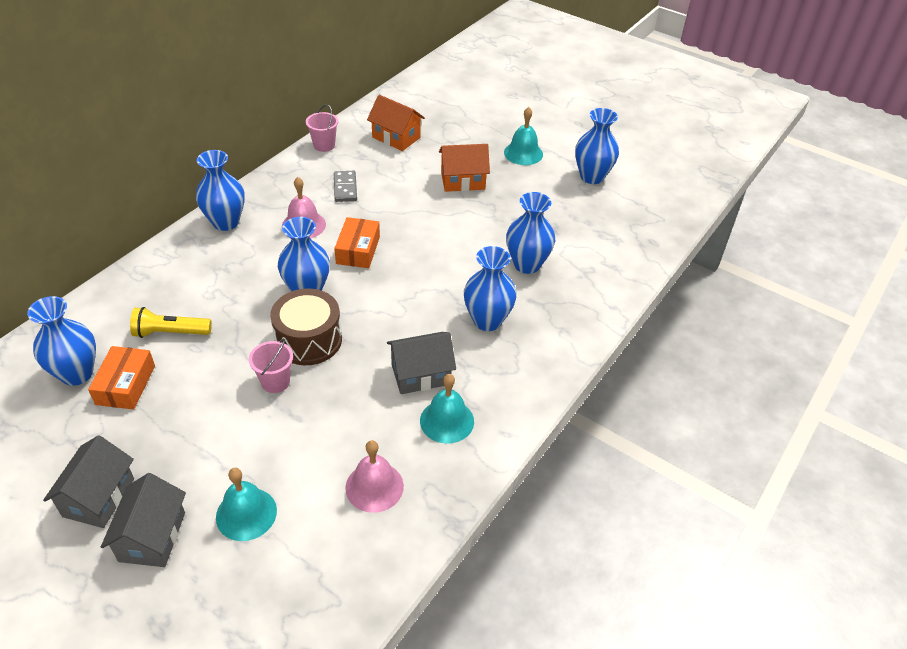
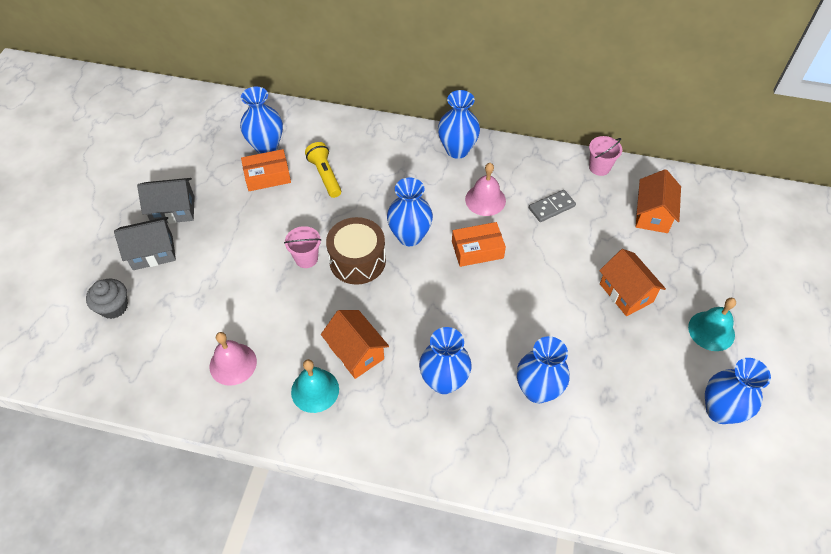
camera: 70 degrees right, 10 degrees up
turquoise bell [216,468,277,541] -> none
grey house [387,332,456,394] -> orange house [321,310,389,379]
none -> grey cupcake [86,279,128,319]

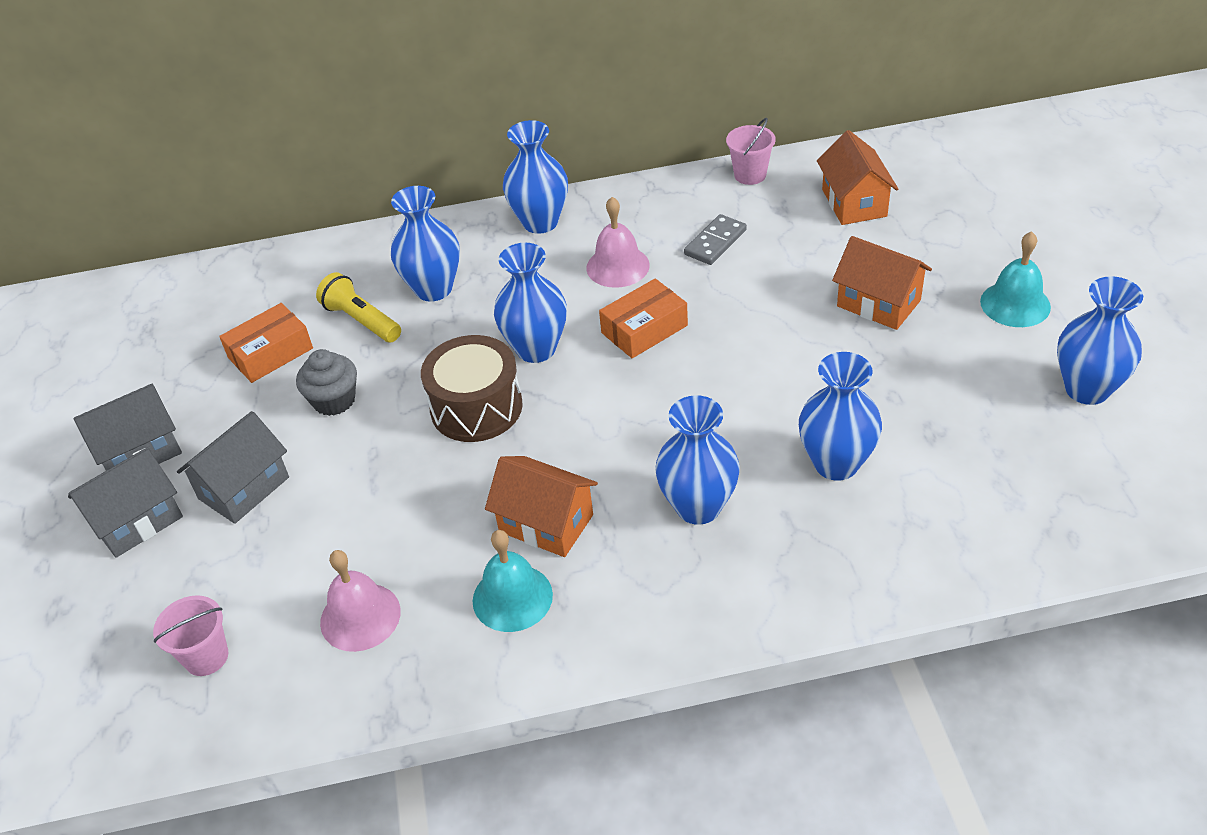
camera: 20 degrees left, 10 degrees down
grey cupcake [86,279,128,319] -> grey cupcake moved to [296,349,357,416]
blue vase [240,87,283,154] -> blue vase moved to [391,186,460,302]
pink bucket [284,226,321,268] -> pink bucket moved to [153,595,228,676]
none -> grey house [177,411,289,524]

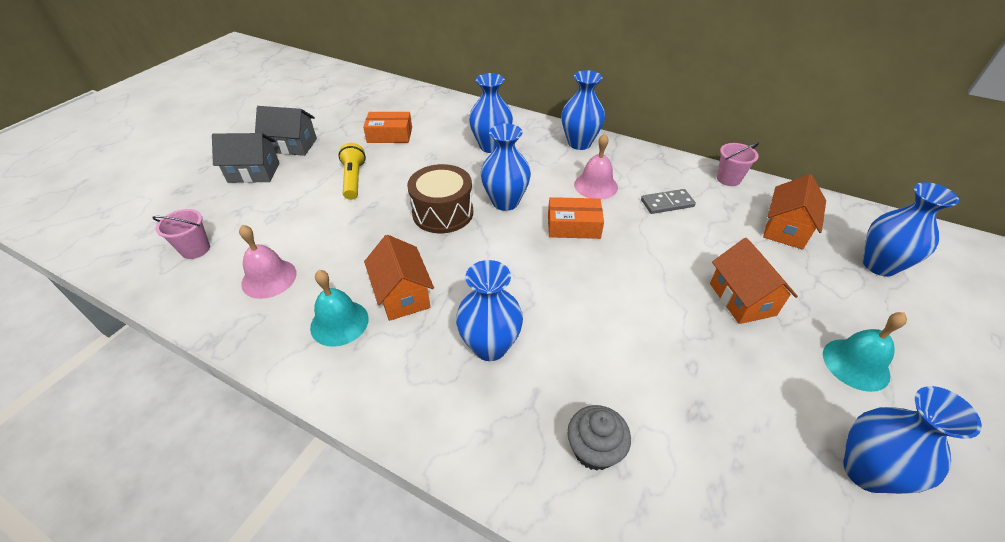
camera: 35 degrees right, 0 degrees up
grey house [177,411,289,524] -> none
grey cupcake [296,349,357,416] -> grey cupcake moved to [567,405,631,471]
yellow flashlight [316,272,401,342] -> yellow flashlight moved to [338,143,366,200]
blue vase [799,352,882,481] -> blue vase moved to [863,182,959,277]

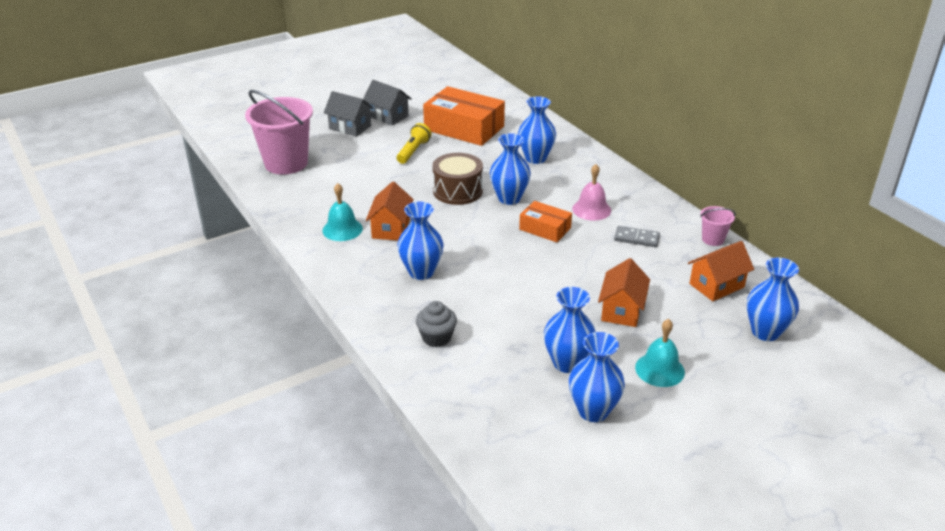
camera: 30 degrees right, 10 degrees down
pink bucket [152,209,210,259] -> pink bucket [245,90,313,175], size x2.21
pink bell [239,225,297,299] -> none
orange box [363,112,412,143] -> orange box [423,86,505,146], size x1.84
blue vase [561,70,605,150] -> blue vase moved to [544,287,595,373]

